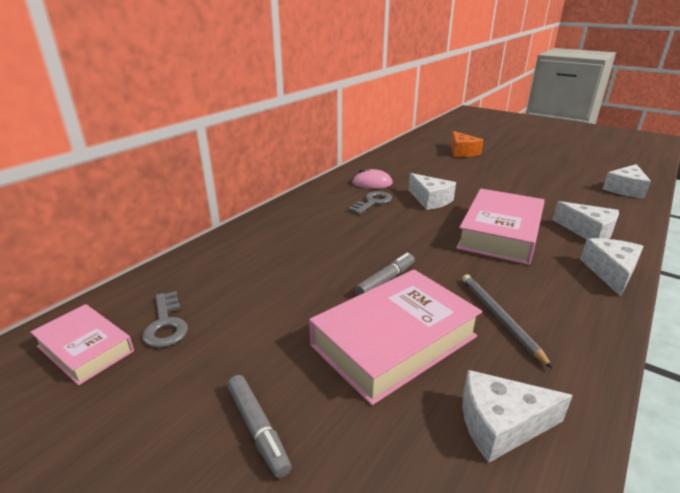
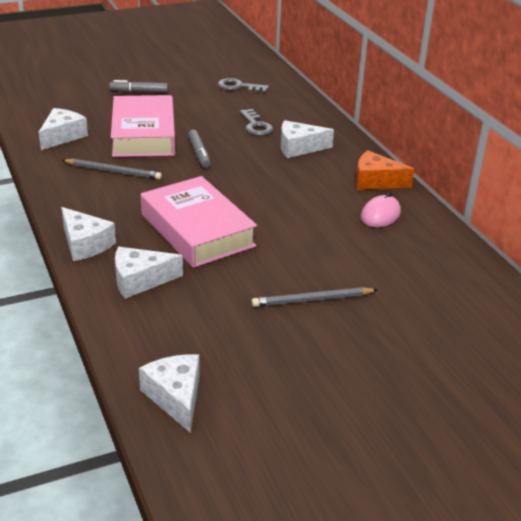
camera: 120 degrees right, 5 degrees up
pink book [30,304,134,385] -> none
grey key [348,191,392,214] -> grey key moved to [239,109,273,136]
white cheese [409,173,456,210] -> white cheese moved to [281,120,334,158]
orange cheese [451,131,484,157] -> orange cheese moved to [356,150,414,190]
none -> grey pencil [251,287,377,307]

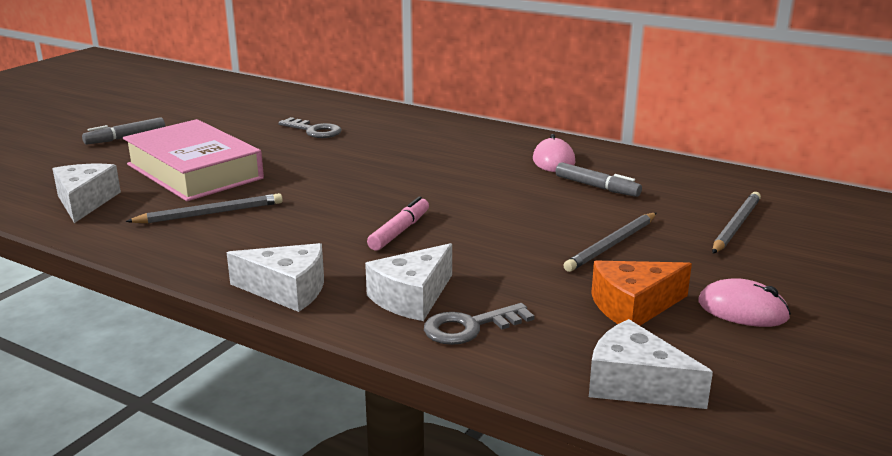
camera: 35 degrees left, 10 degrees down
pink book [141,176,257,268] -> pink marker [367,196,429,251]
grey marker [188,130,211,168] -> grey marker moved to [556,162,642,197]
grey key [218,78,269,93] -> grey key moved to [424,303,534,345]
white cheese [281,120,334,158] -> none
orange cheese [356,150,414,190] -> orange cheese moved to [591,261,692,326]
none -> pink mouse [698,278,791,327]
none -> grey pencil [712,192,761,253]

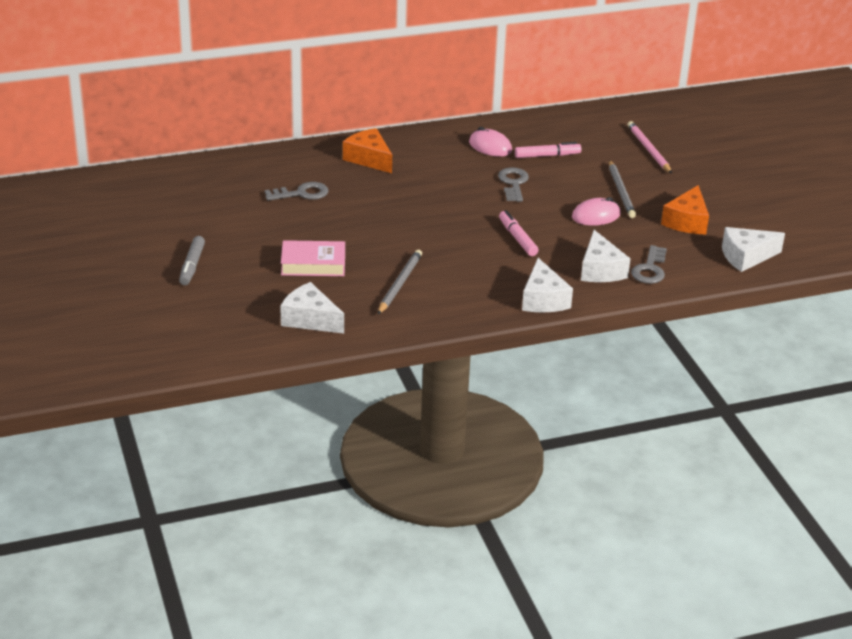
camera: 50 degrees left, 10 degrees up
pink book [123,119,264,201] -> pink book [281,240,345,276], size x0.58
white cheese [227,243,324,312] -> white cheese turned 120 degrees clockwise [522,258,573,313]
grey marker [556,162,642,197] -> pink marker [515,142,582,158]
pink mouse [698,278,791,327] -> pink mouse moved to [572,197,621,226]
grey pencil [712,192,761,253] -> pink pencil [627,121,672,174]
none -> orange cheese [343,128,392,173]
none -> grey key [498,167,529,202]

